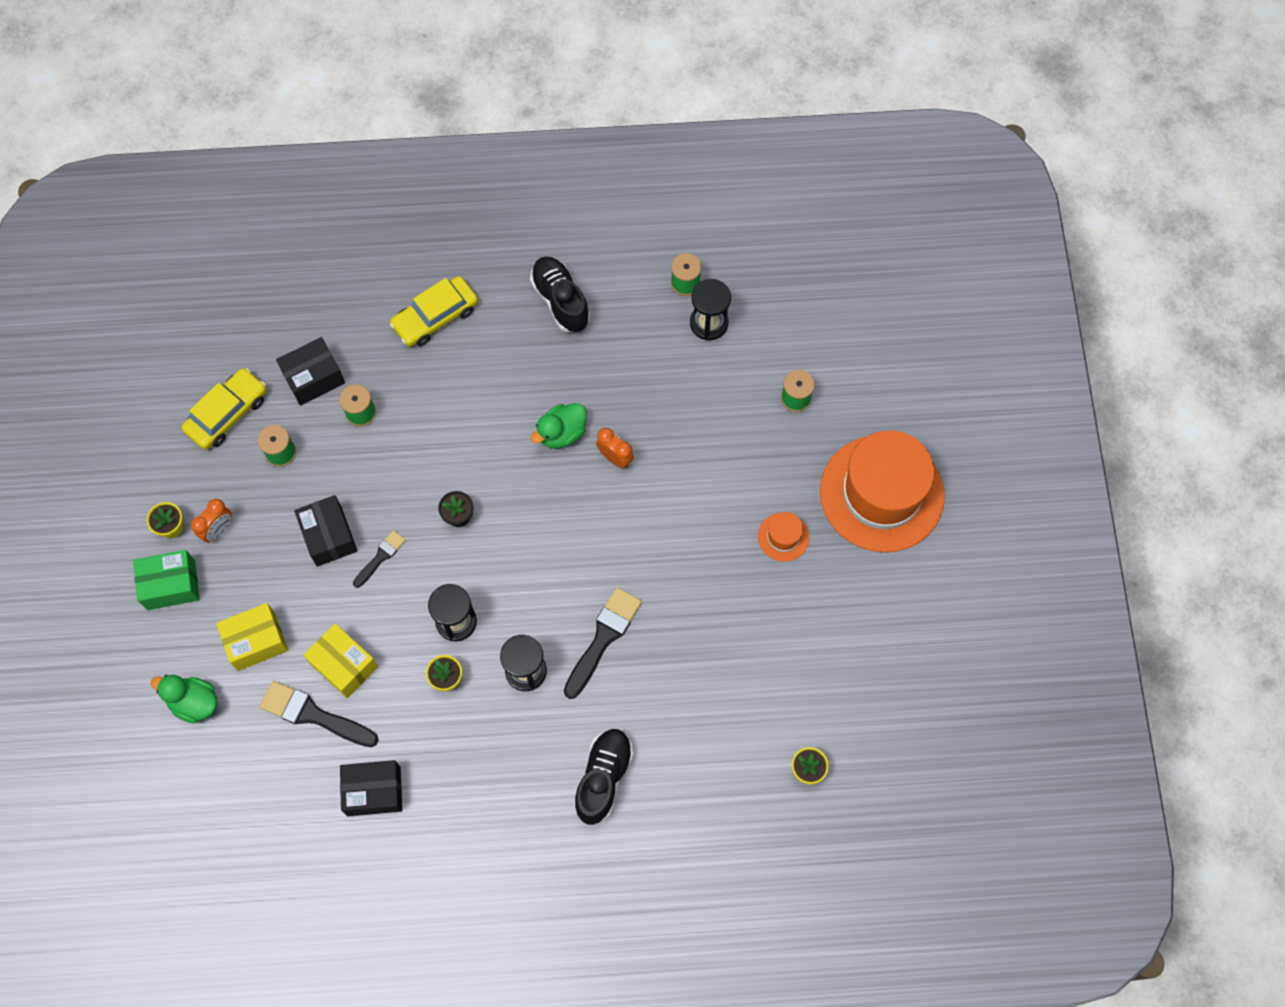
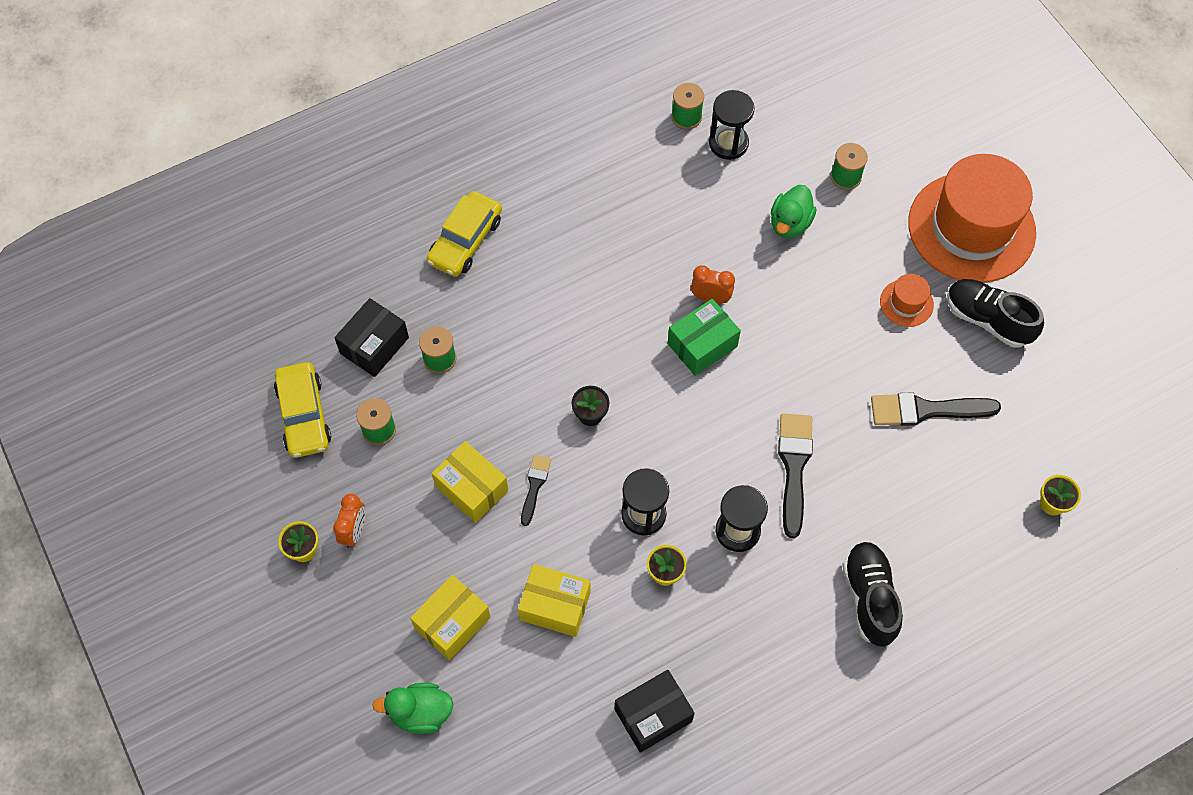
camera: 25 degrees left, 5 degrees down
green box [133,550,200,610] -> green box moved to [667,299,741,376]
yellow car [182,368,267,450] -> yellow car turned 150 degrees clockwise [274,362,331,458]
black brush [259,681,379,747] -> black brush moved to [871,392,1001,426]
black box [294,495,357,567] -> yellow box [432,441,508,523]
black shoe [530,256,590,332] -> black shoe moved to [947,279,1044,347]
green duck [531,403,587,449] -> green duck moved to [771,185,817,238]

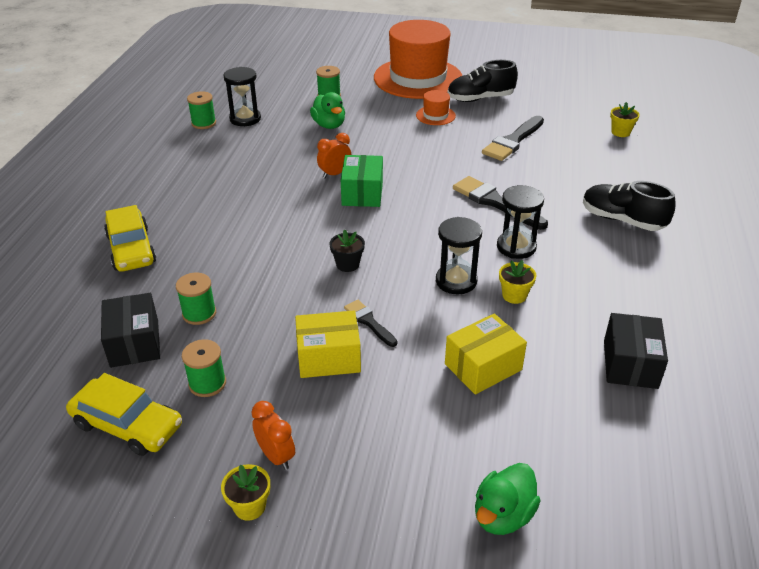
camera: 50 degrees left, 25 degrees down
yellow box [410,575,491,660] -> none

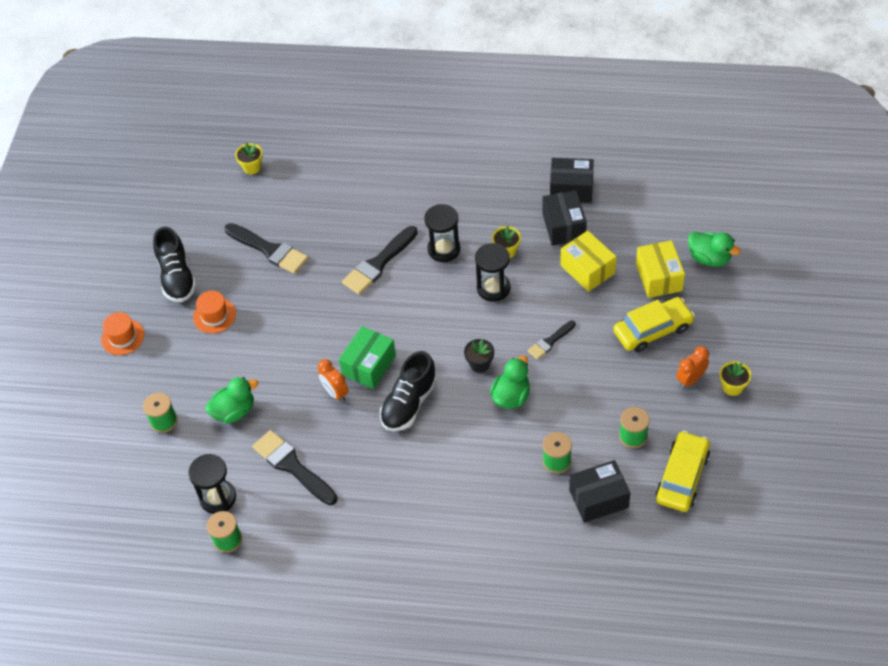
camera: 90 degrees left, 15 degrees up
yellow car [104,205,156,272] -> yellow car moved to [613,297,695,352]
yellow box [295,311,361,378] -> yellow box moved to [636,240,685,298]
green box [341,155,383,207] -> green box turned 60 degrees counterclockwise [339,326,396,389]
orange hat [374,20,462,99] -> orange hat [101,312,144,355], size x0.41
black shoe [583,181,676,231] -> black shoe moved to [380,351,437,431]
none -> black brush [252,430,337,505]
none -> green duck [490,355,530,409]
none -> black box [542,190,587,246]

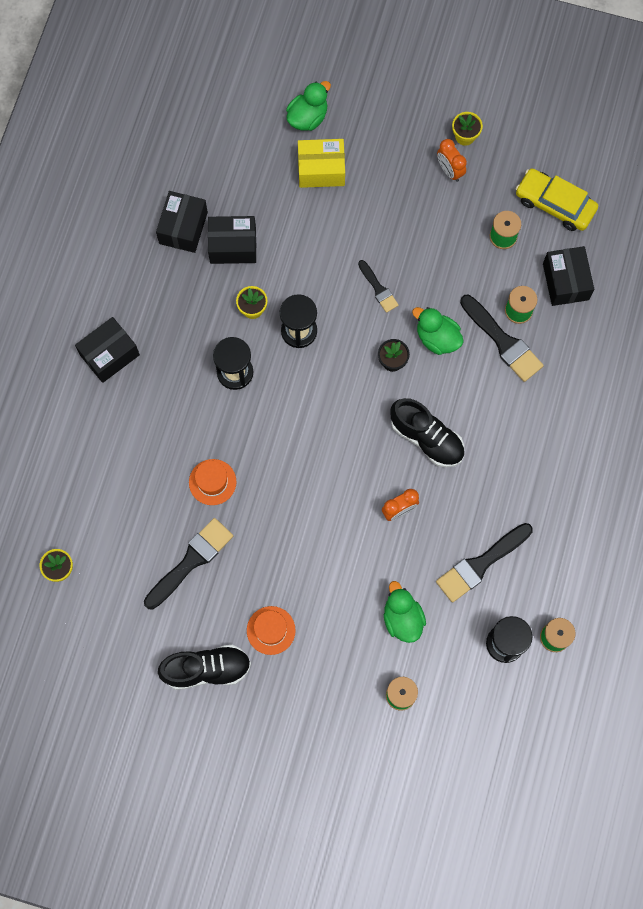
camera: 85 degrees left, 20 degrees up
orange hat [101,312,144,355] -> orange hat moved to [189,459,236,505]
green box [339,326,396,389] -> none
black brush [342,226,418,295] -> black brush moved to [460,295,544,382]
yellow box [560,231,617,292] -> none
yellow car [613,297,695,352] -> none
none -> black box [75,317,140,383]

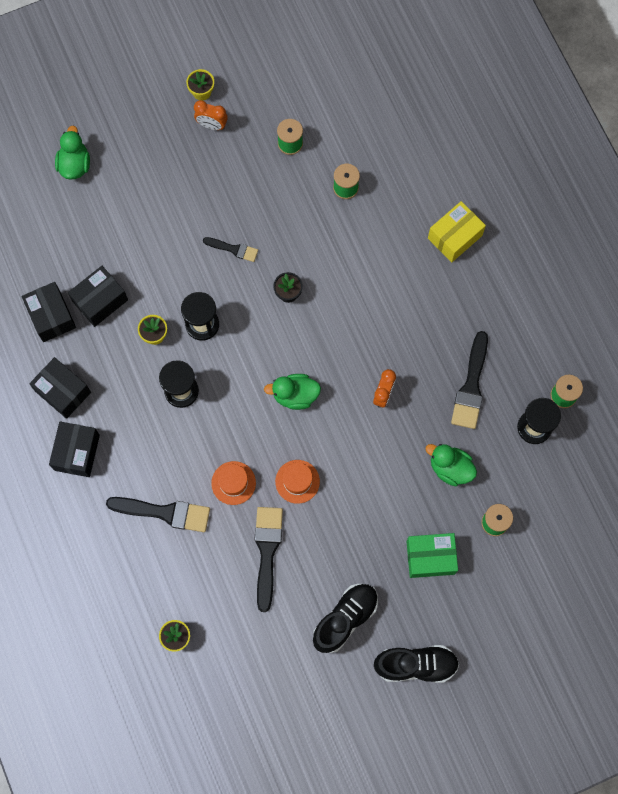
camera: 40 degrees left, 0 degrees up
orange hat [247,606,296,655] -> orange hat moved to [275,460,320,504]
yellow box [298,139,345,188] -> yellow box moved to [428,201,486,262]
black shoe [391,398,464,467] -> black shoe moved to [374,645,459,683]
green duck [412,307,464,355] -> green duck moved to [264,374,321,410]
black brush [460,295,544,382] -> black brush moved to [106,497,210,532]
yellow car [516,168,598,231] -> none
black box [543,246,594,306] -> black box moved to [29,357,91,419]
none -> green box [406,533,458,578]

